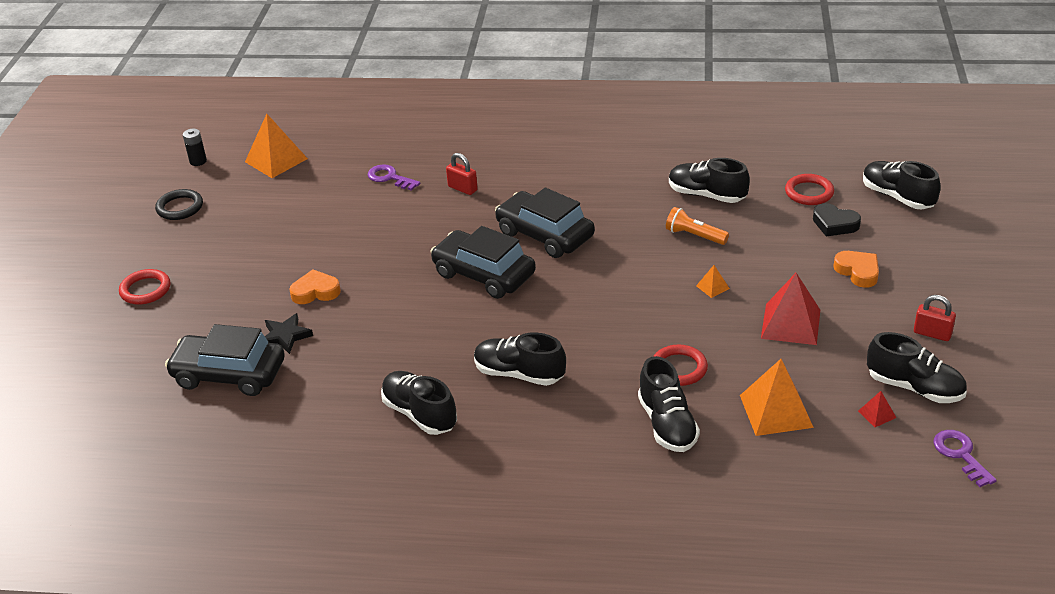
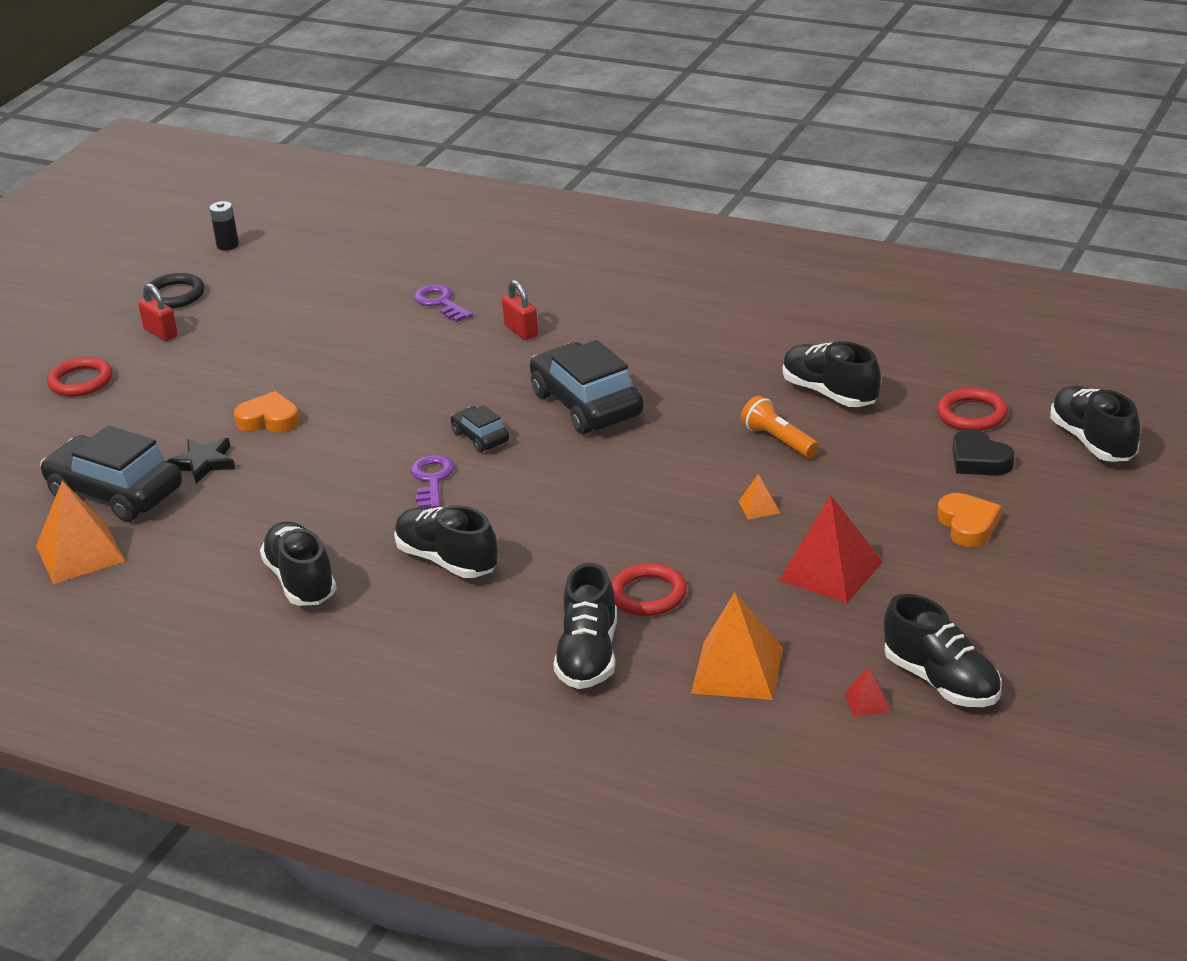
camera: 20 degrees right, 5 degrees down
orange pyramid [245,114,308,178] -> orange pyramid moved to [36,481,125,584]
black car [430,226,536,299] -> black car [450,405,509,453], size x0.49
red padlock [914,295,956,341] -> red padlock moved to [138,283,178,341]
purple key [934,430,997,487] -> purple key moved to [411,455,455,509]

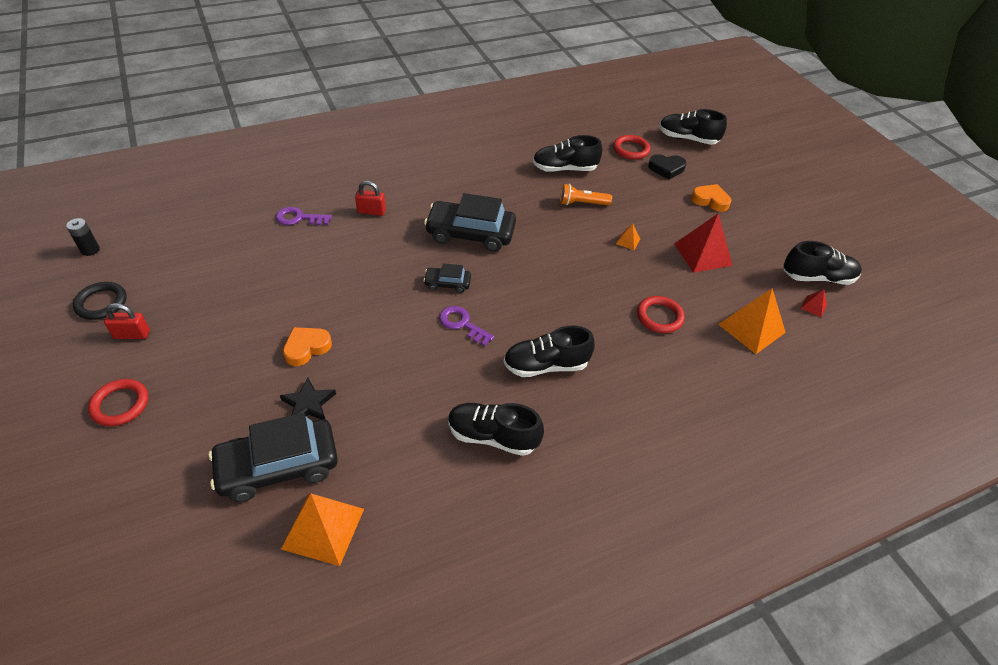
camera: 55 degrees left, 15 degrees up
black shoe [553,563,617,689] -> none

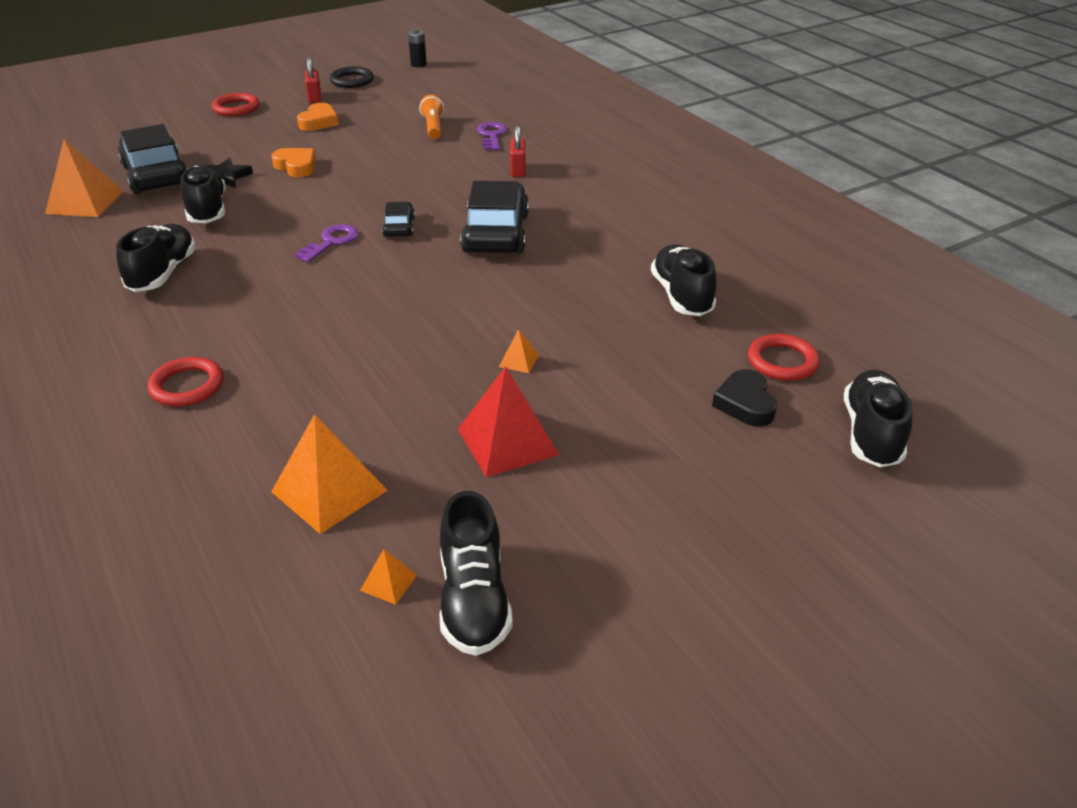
camera: 85 degrees right, 10 degrees down
black shoe [503,326,595,377] -> black shoe moved to [180,166,226,223]
orange flashlight [560,184,612,205] -> orange flashlight moved to [419,94,444,139]
red ring [637,296,685,333] -> red ring moved to [148,357,223,407]
orange heart [691,184,731,212] -> orange heart moved to [297,103,339,131]
red pyramid [800,289,827,317] -> orange pyramid [360,549,417,605]

